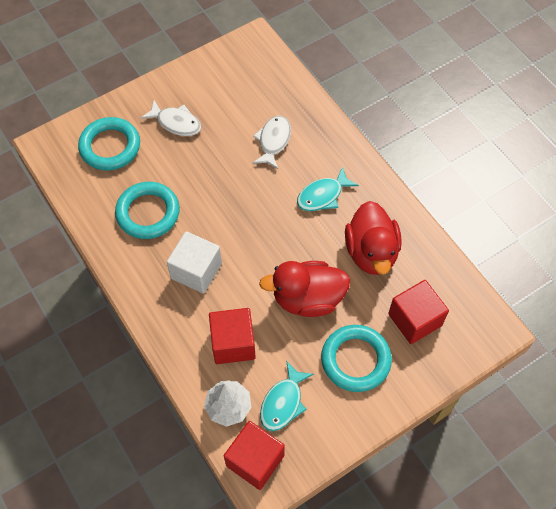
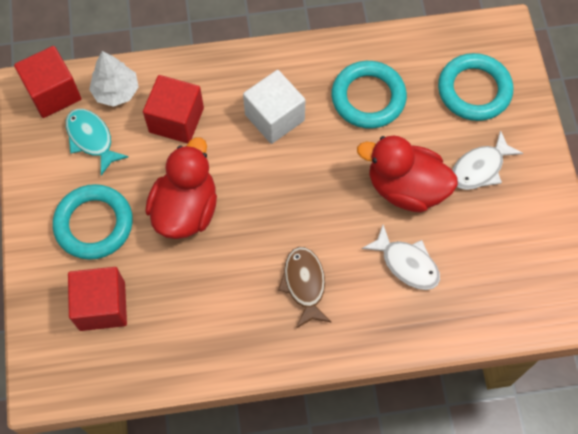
camera: 115 degrees right, 5 degrees up
turquoise fish [297,167,359,211] -> brown fish [278,247,331,328]
red duck [345,201,402,275] -> red duck moved to [357,136,458,212]

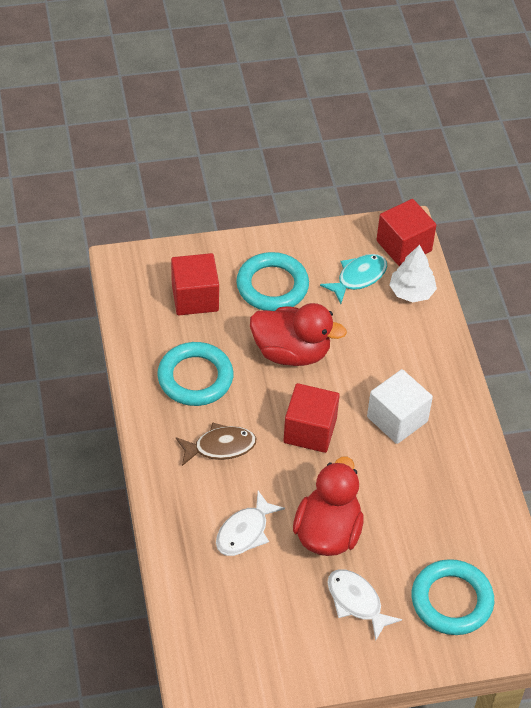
camera: 85 degrees right, 15 degrees down
red cube [143,75,204,144] -> red cube moved to [283,383,340,453]
turquoise ring [331,61,407,129] -> turquoise ring moved to [157,342,233,406]

